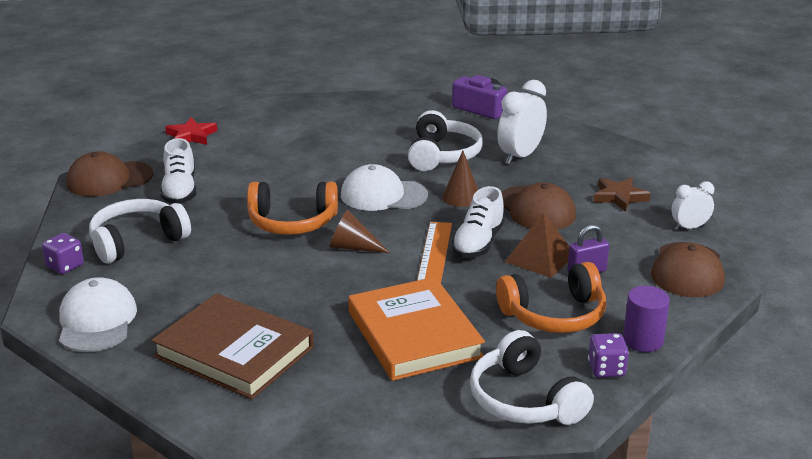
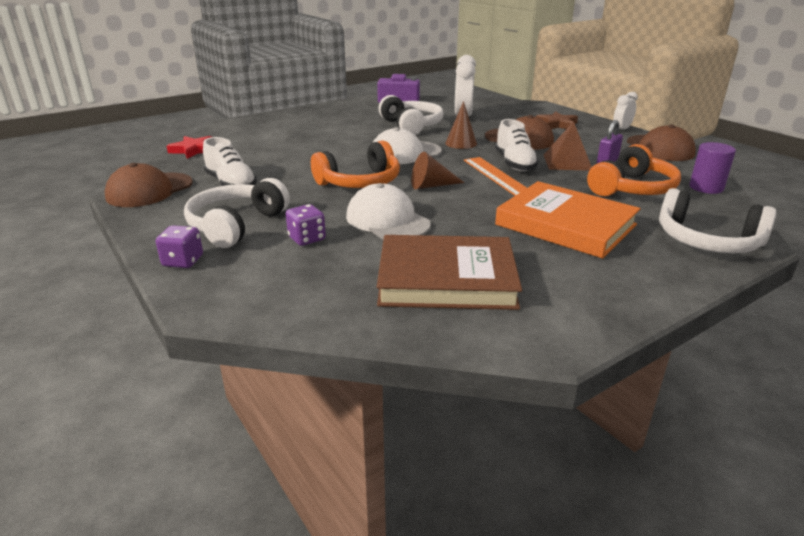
camera: 30 degrees left, 0 degrees up
white cap [59,277,137,352] -> white cap moved to [346,183,431,240]
purple dice [588,333,629,377] -> purple dice moved to [286,204,326,246]

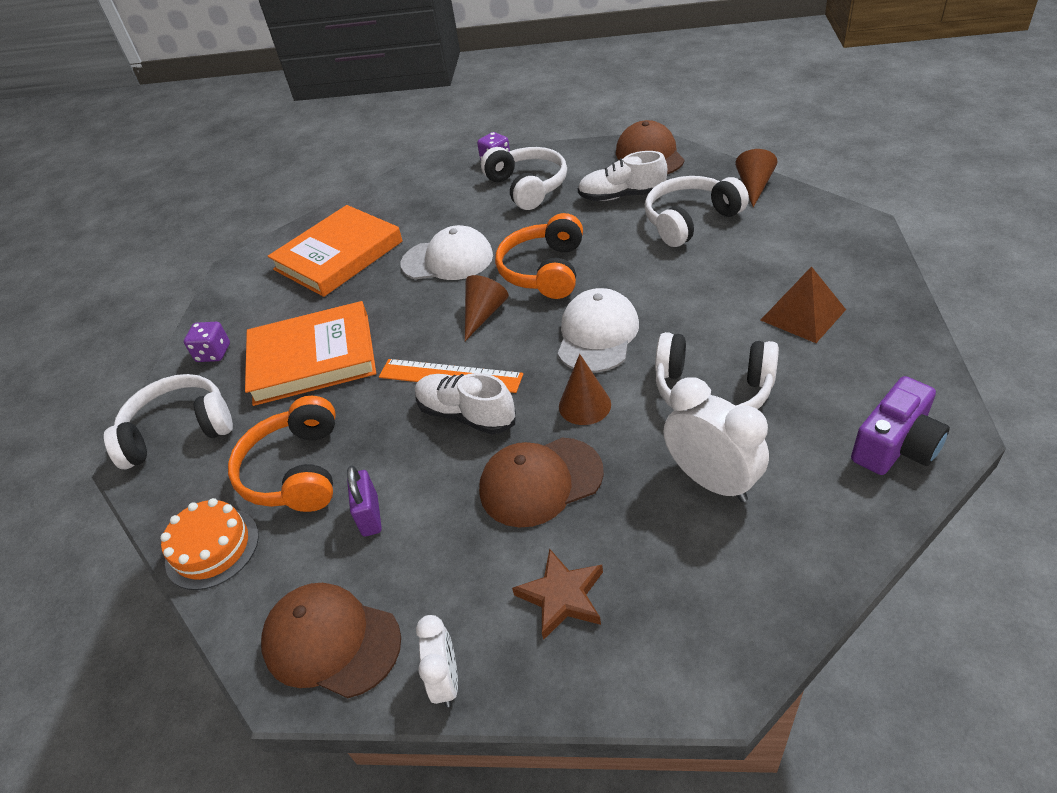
camera: 135 degrees right, 15 degrees up
red star [166,136,212,159] -> brown cone [735,149,778,207]
purple dice [286,204,326,246] -> purple dice moved to [184,322,230,362]
brown book [377,235,522,310] -> orange book [268,205,403,297]
brown pyramid [544,121,592,171] -> brown pyramid moved to [760,266,846,343]
purple cylinder [689,142,736,194] -> orange cake [160,498,259,590]
none -> white headphones [645,176,749,247]

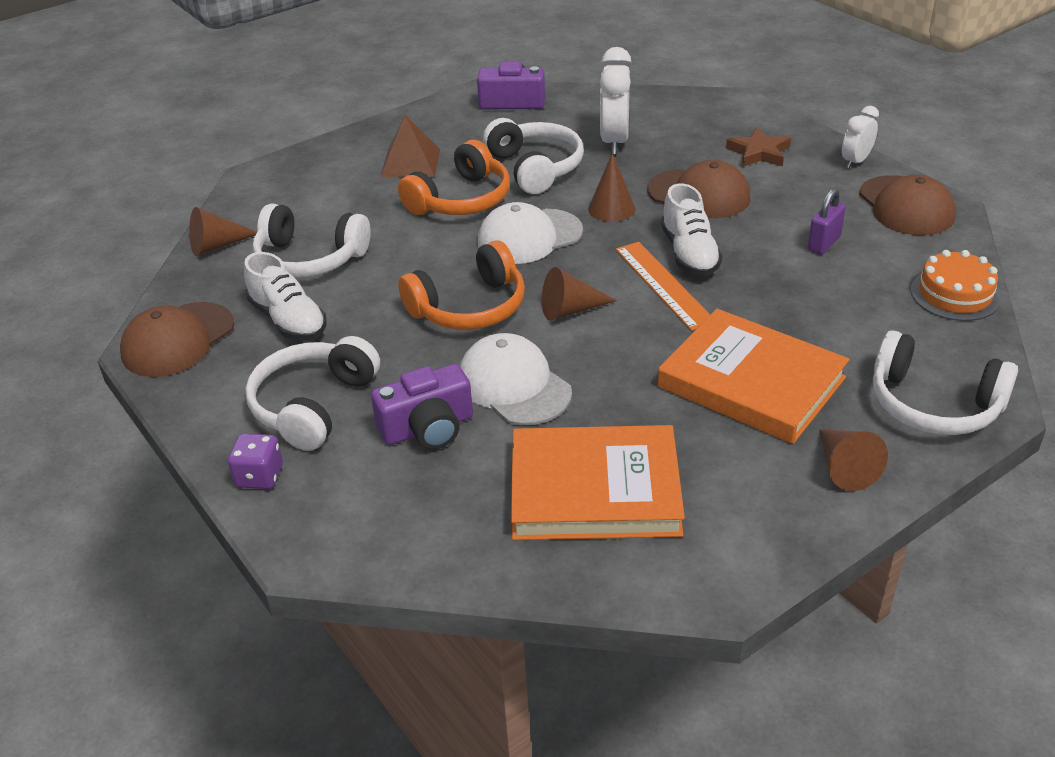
camera: 135 degrees left, 5 degrees down
purple dice [184,322,230,362] -> brown cone [819,429,888,491]
orange headphones [228,396,336,512] -> orange headphones moved to [398,140,510,215]
none -> purple camera [371,364,473,449]

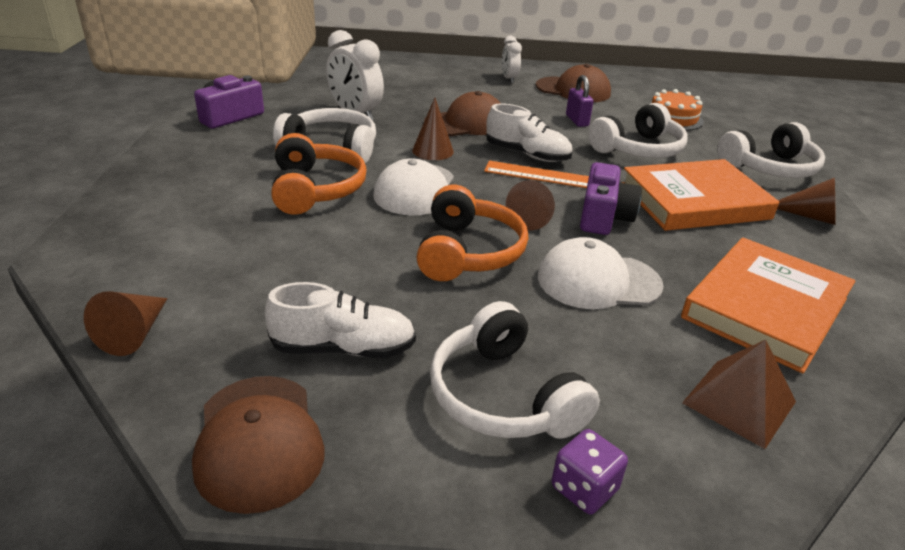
camera: 55 degrees left, 5 degrees down
white headphones [253,203,371,278] -> white headphones moved to [588,103,688,158]
purple camera [371,364,473,449] -> purple camera moved to [580,162,642,235]
brown pyramid [381,115,440,177] -> brown pyramid moved to [682,340,796,449]
brown star [726,127,791,167] -> none

